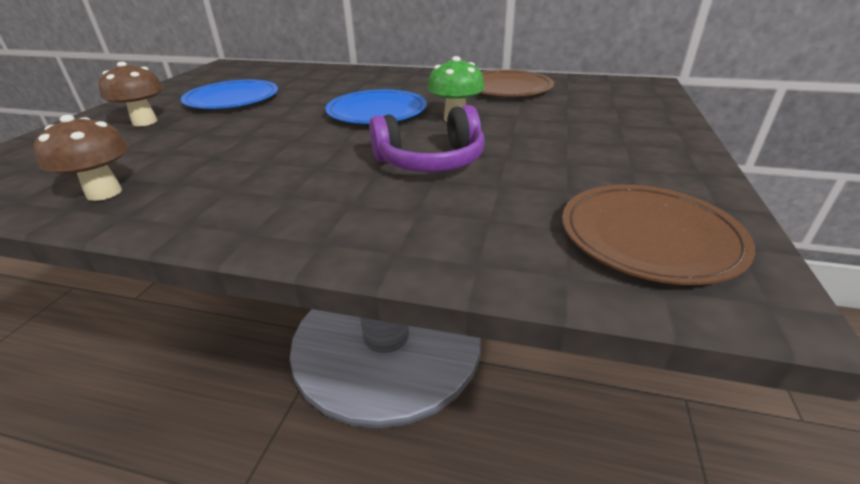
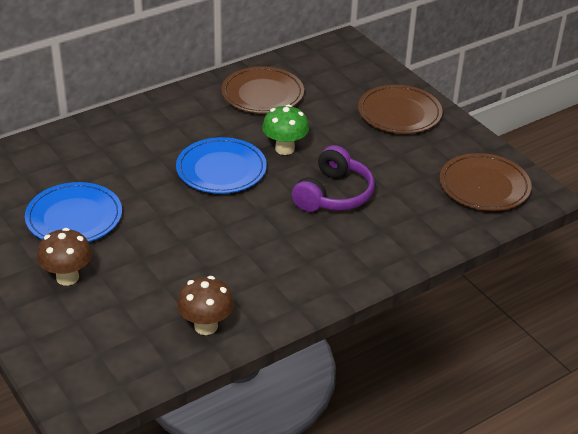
camera: 50 degrees left, 5 degrees up
none -> brown plate [358,85,443,134]

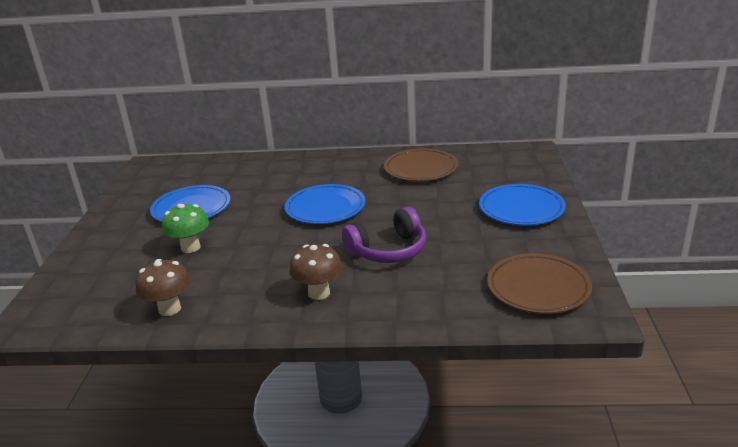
camera: 40 degrees right, 10 degrees down
brown mushroom [37,228,92,286] -> brown mushroom moved to [290,244,343,300]
green mushroom [262,104,309,155] -> green mushroom moved to [162,204,209,253]
brown plate [358,85,443,134] -> blue plate [479,184,566,226]

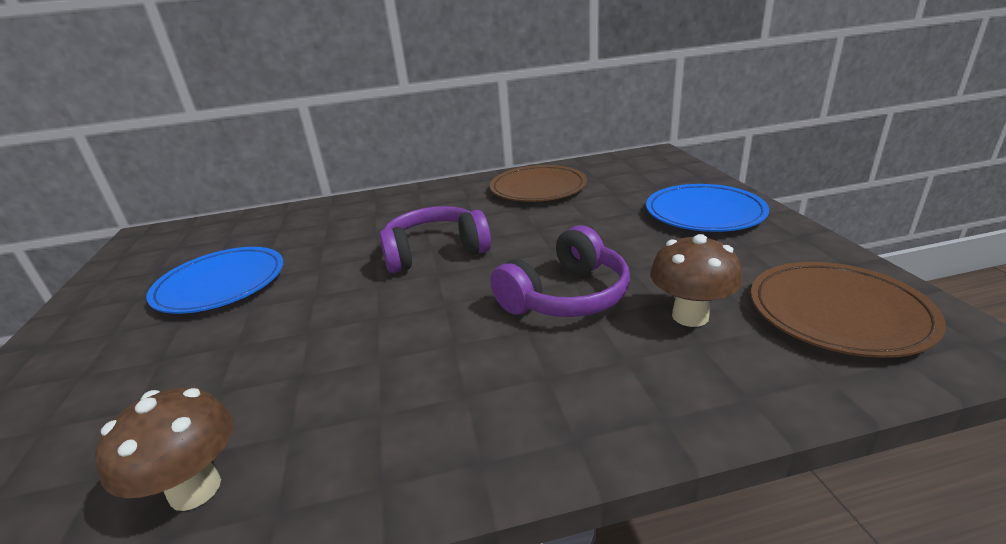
camera: 15 degrees left, 0 degrees up
green mushroom [162,204,209,253] -> none
blue plate [285,184,366,224] -> purple headphones [379,206,491,273]
brown mushroom [290,244,343,300] -> brown mushroom moved to [650,234,743,327]

